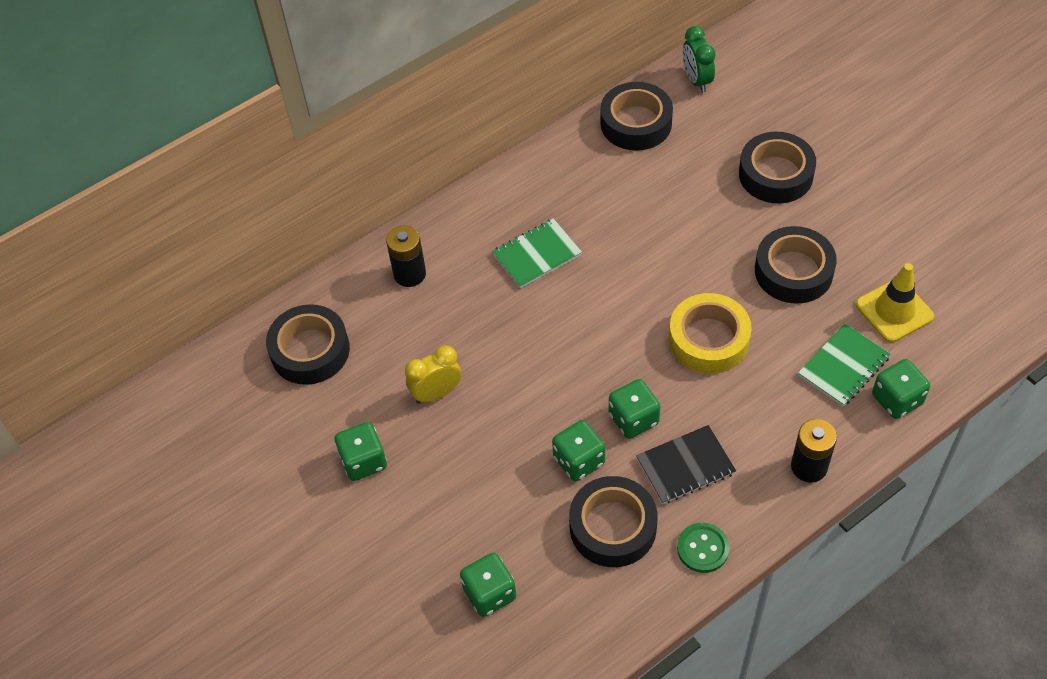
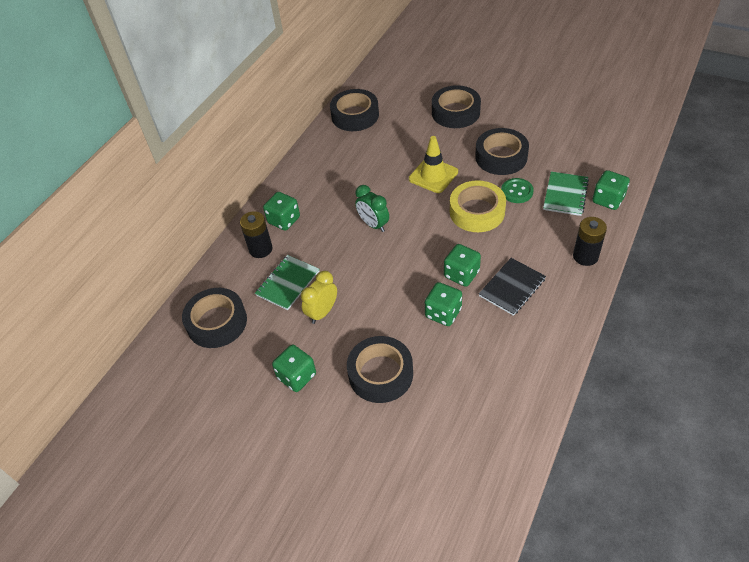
camera: 25 degrees left, 5 degrees down
green dice [460,553,516,617] -> green dice moved to [263,192,300,231]
green notebook [492,218,582,288] -> green notebook moved to [255,255,319,310]
black tape [569,476,658,567] -> black tape moved to [347,336,413,403]
green button [677,523,730,573] -> green button moved to [501,178,534,203]
green clock [683,26,715,93] -> green clock moved to [355,185,389,232]
yellow traffic cone [856,263,934,342] -> yellow traffic cone moved to [409,136,458,193]

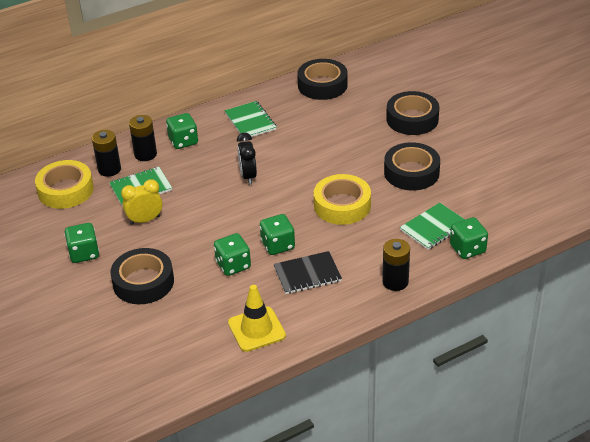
camera: 30 degrees right, 10 degrees down
black tape [182,288,247,348] -> yellow tape [35,160,94,209]
green clock [355,185,389,232] -> black clock [237,132,257,185]
yellow traffic cone [409,136,458,193] -> yellow traffic cone moved to [228,285,286,352]
green button [501,178,534,203] -> none
none -> black battery [92,130,121,177]
none -> green notebook [224,101,276,137]

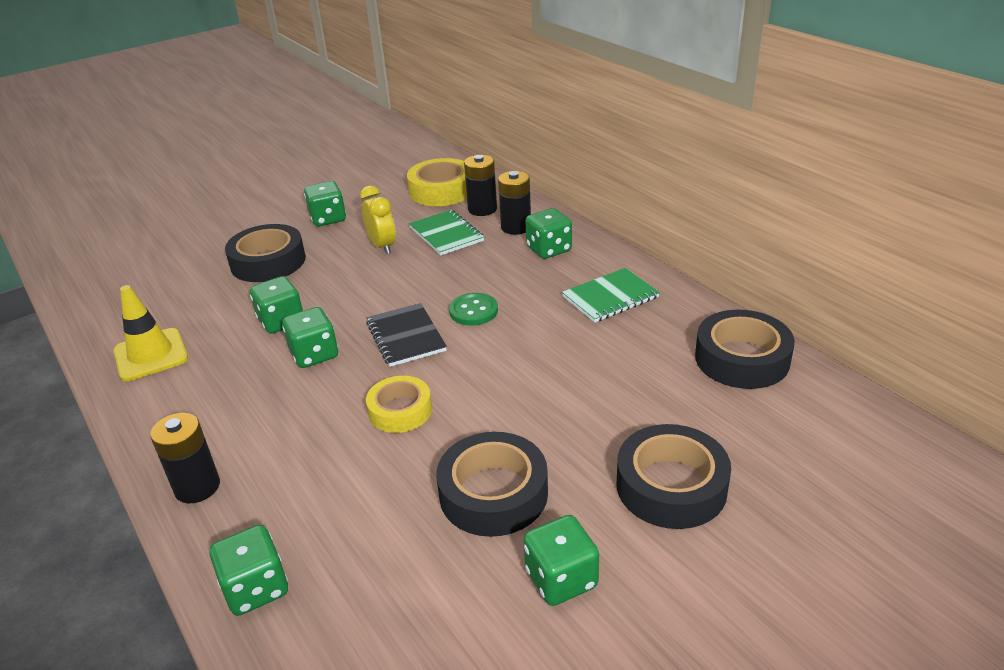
camera: 85 degrees right, 5 degrees down
black clock [237,132,257,185] -> green button [449,293,498,326]
black notebook [274,251,342,294] -> black notebook moved to [366,303,447,367]
yellow tape [314,174,371,225] -> yellow tape [366,376,432,433], size x0.66
green notebook [400,203,465,250] -> none
none -> green dice [523,515,599,606]

